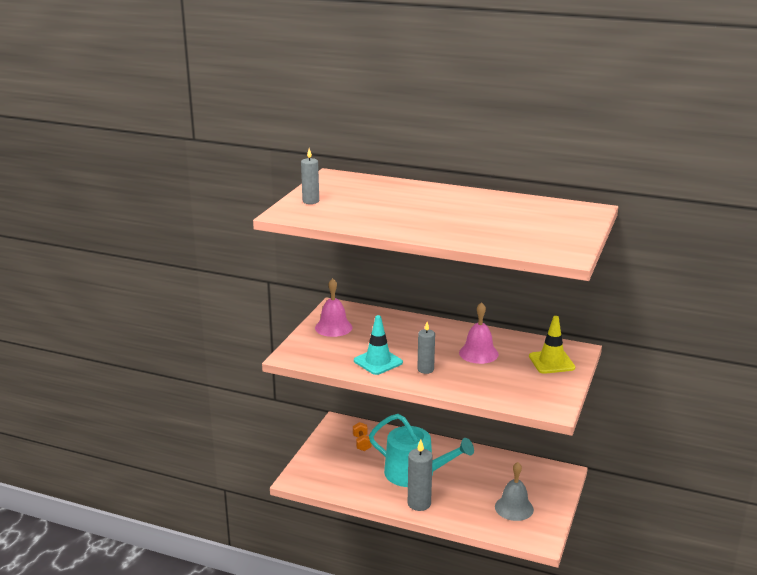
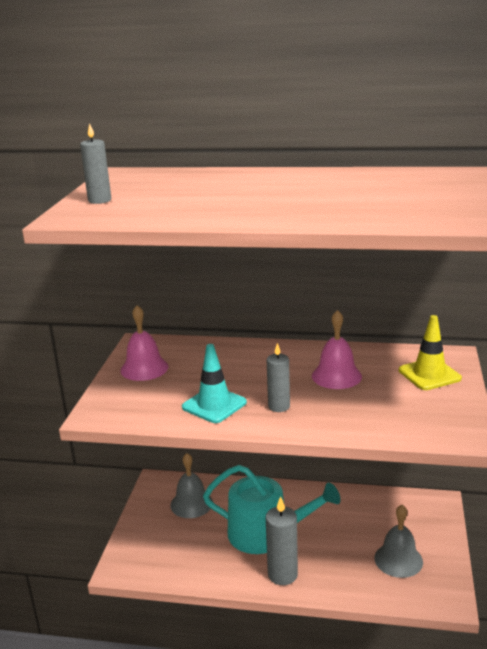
camera: 10 degrees left, 0 degrees up
orange dumbbell [353,422,372,451] -> grey bell [170,453,213,518]

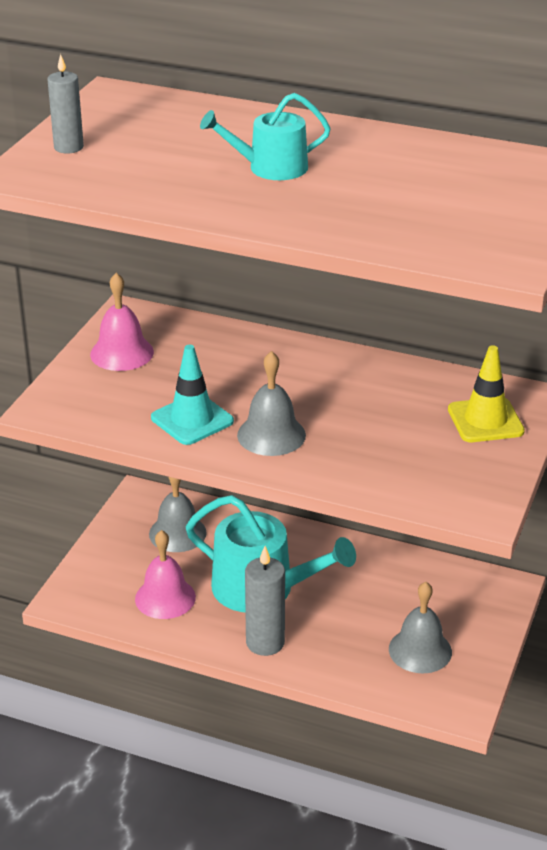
camera: 10 degrees right, 10 degrees up
grey candle [267,343,290,412] -> grey bell [237,351,306,456]
pink bell [312,310,362,389] -> pink bell moved to [135,530,196,619]
none -> turquoise watering can [200,93,331,180]

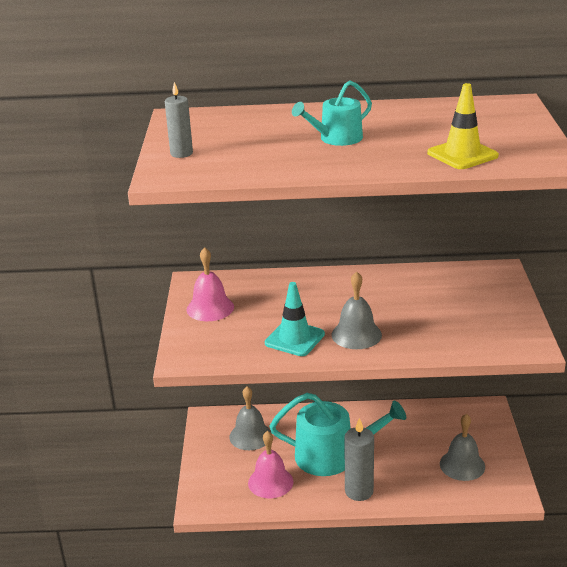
camera: 20 degrees left, 5 degrees down
yellow traffic cone [448,345,525,442] -> yellow traffic cone moved to [427,83,499,169]

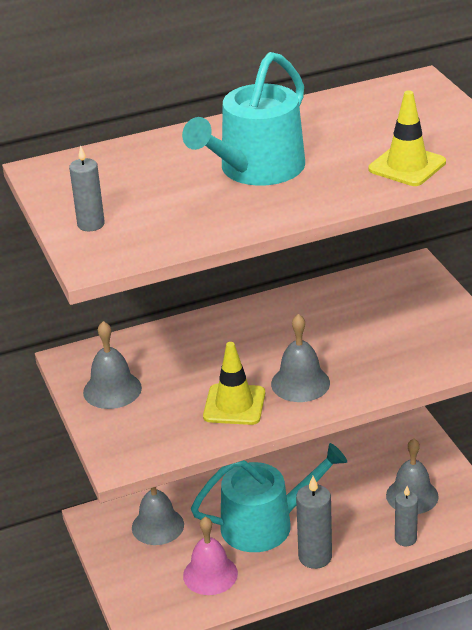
camera: 20 degrees left, 5 degrees up
pink bell [187,247,234,321] -> grey bell [83,321,142,409]
turquoise traffic cone [265,282,325,356] -> yellow traffic cone [203,342,265,425]
turquoise watering can [292,81,372,146] -> turquoise watering can [182,52,305,186], size x1.71
none -> grey candle [395,486,418,546]

